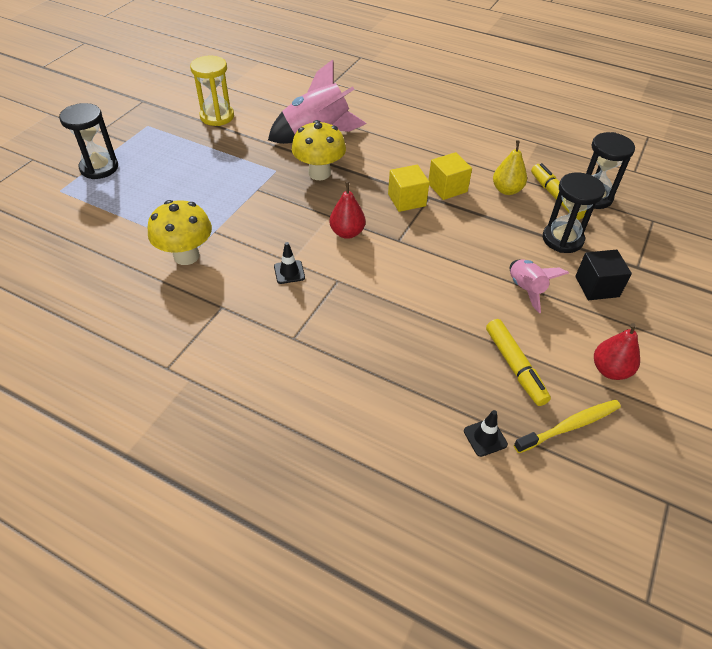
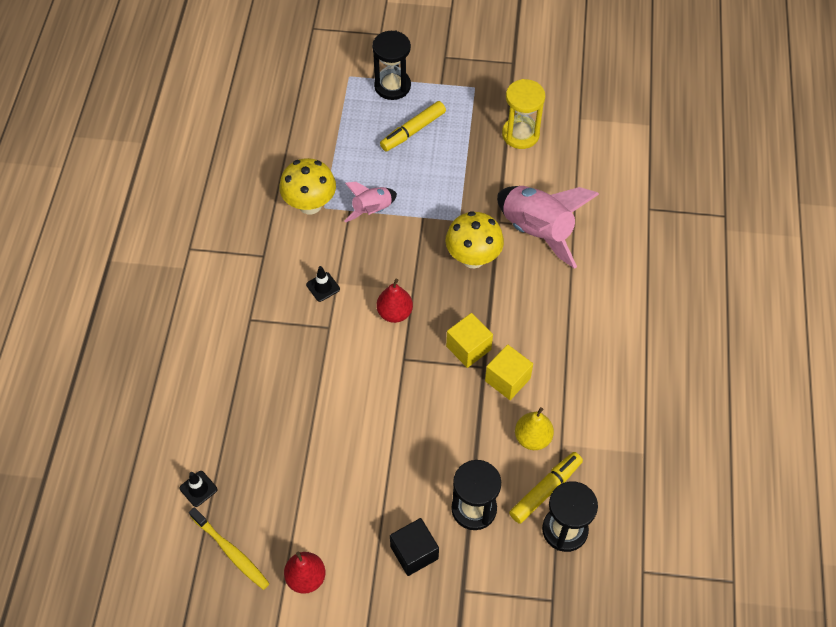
camera: 70 degrees right, 10 degrees up
yellow marker [486,319,551,406] -> yellow marker moved to [380,101,446,151]
pink rocket [510,259,569,313] -> pink rocket moved to [344,182,397,223]

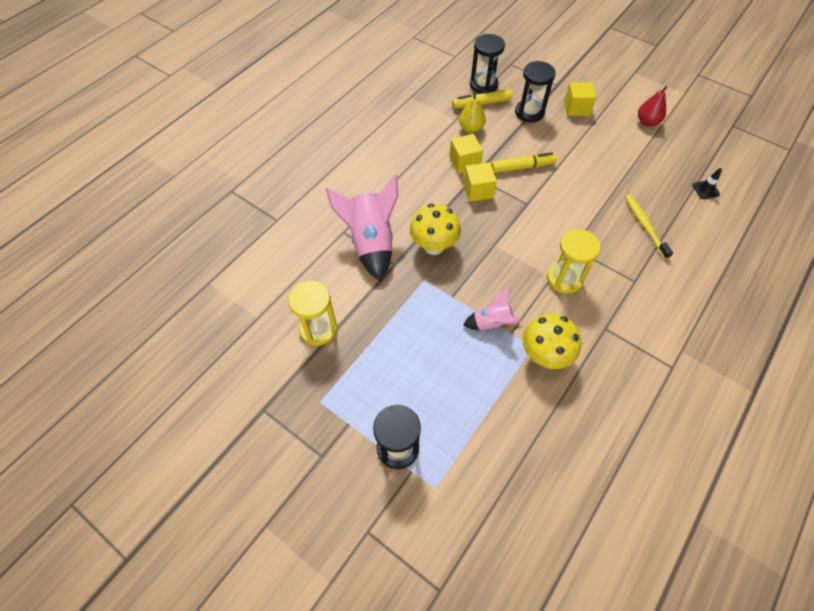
camera: 150 degrees left, 0 degrees up
yellow toothbrush [189,507,270,590] -> yellow toothbrush moved to [625,195,673,259]
black traffic cone [306,266,340,302] -> yellow hourglass [547,229,601,294]
red pear [377,279,413,323] -> none
yellow marker [380,101,446,151] -> yellow marker moved to [491,152,557,173]
black cube [390,518,439,576] -> yellow cube [564,82,596,116]

